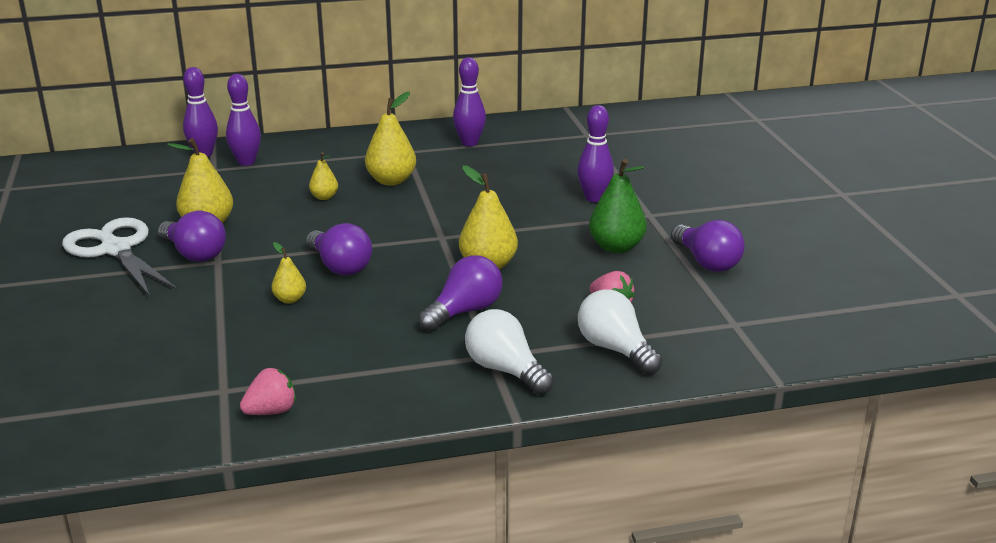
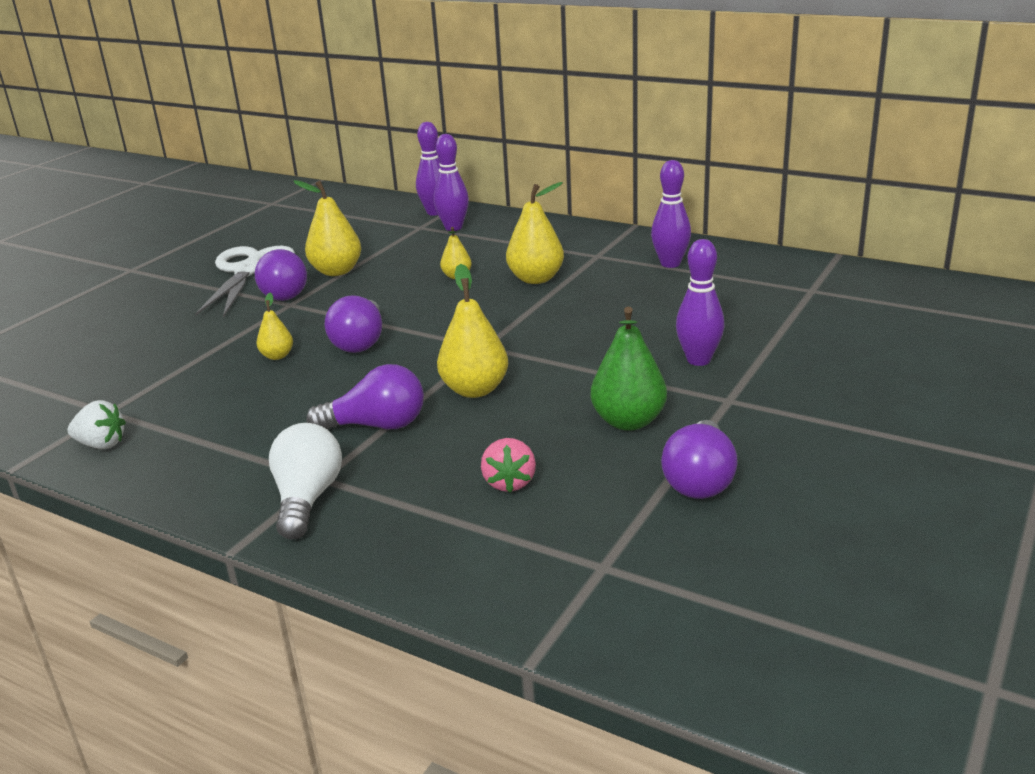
camera: 45 degrees right, 0 degrees up
pink strawberry [240,368,296,415] -> white strawberry [68,400,126,449]
white light bulb [578,289,663,374] -> none

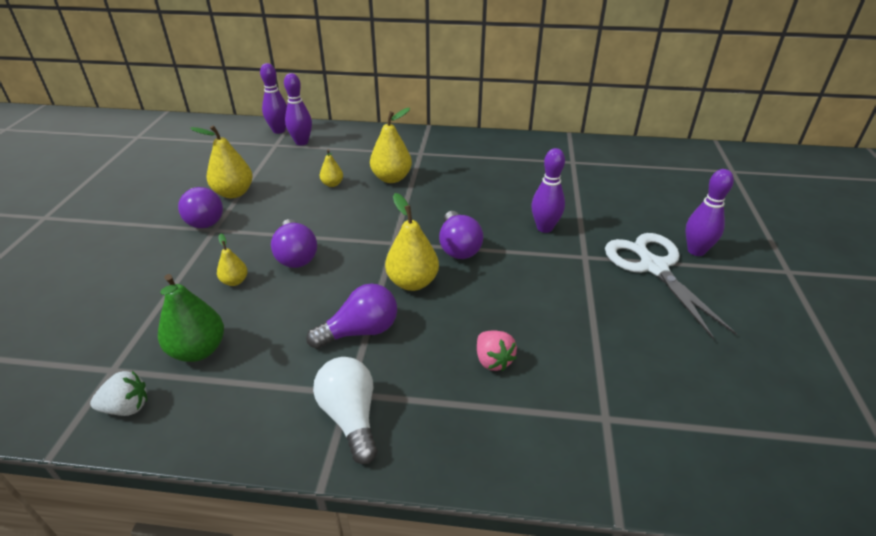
camera: 25 degrees left, 10 degrees up
white scissors [195,246,295,318] -> white scissors moved to [605,233,737,340]
green pear [591,307,667,431] -> green pear moved to [158,274,224,362]
purple bowling pin [651,160,691,268] -> purple bowling pin moved to [685,169,734,256]
purple light bulb [661,420,738,499] -> purple light bulb moved to [439,211,484,259]

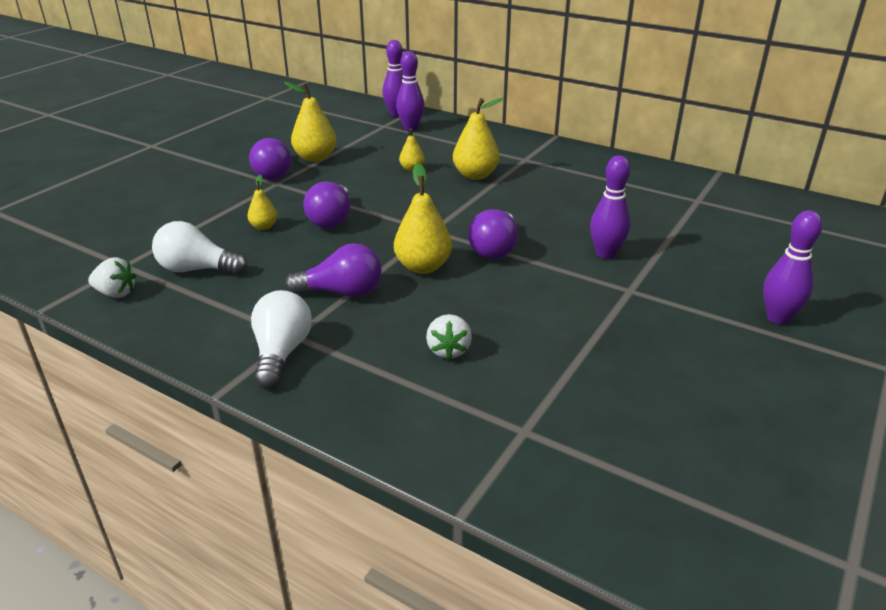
camera: 25 degrees right, 5 degrees down
green pear [158,274,224,362] -> white light bulb [152,221,247,274]
pink strawberry [477,330,517,371] -> white strawberry [426,314,472,359]
white scissors [605,233,737,340] -> none

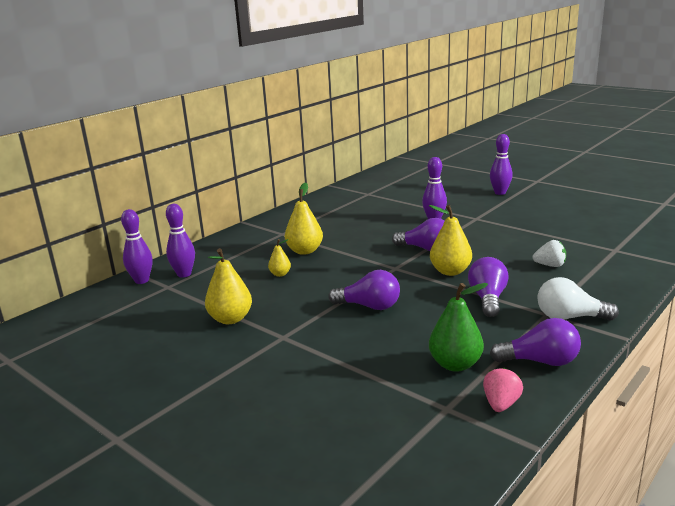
camera: 80 degrees left, 10 degrees down
white strawberry [88,257,137,298] -> pink strawberry [483,367,523,412]
white light bulb [152,221,247,274] -> green pear [429,283,488,372]
yellow pear [247,175,277,230] -> none
purple light bulb [249,138,292,180] -> purple light bulb moved to [490,318,581,366]

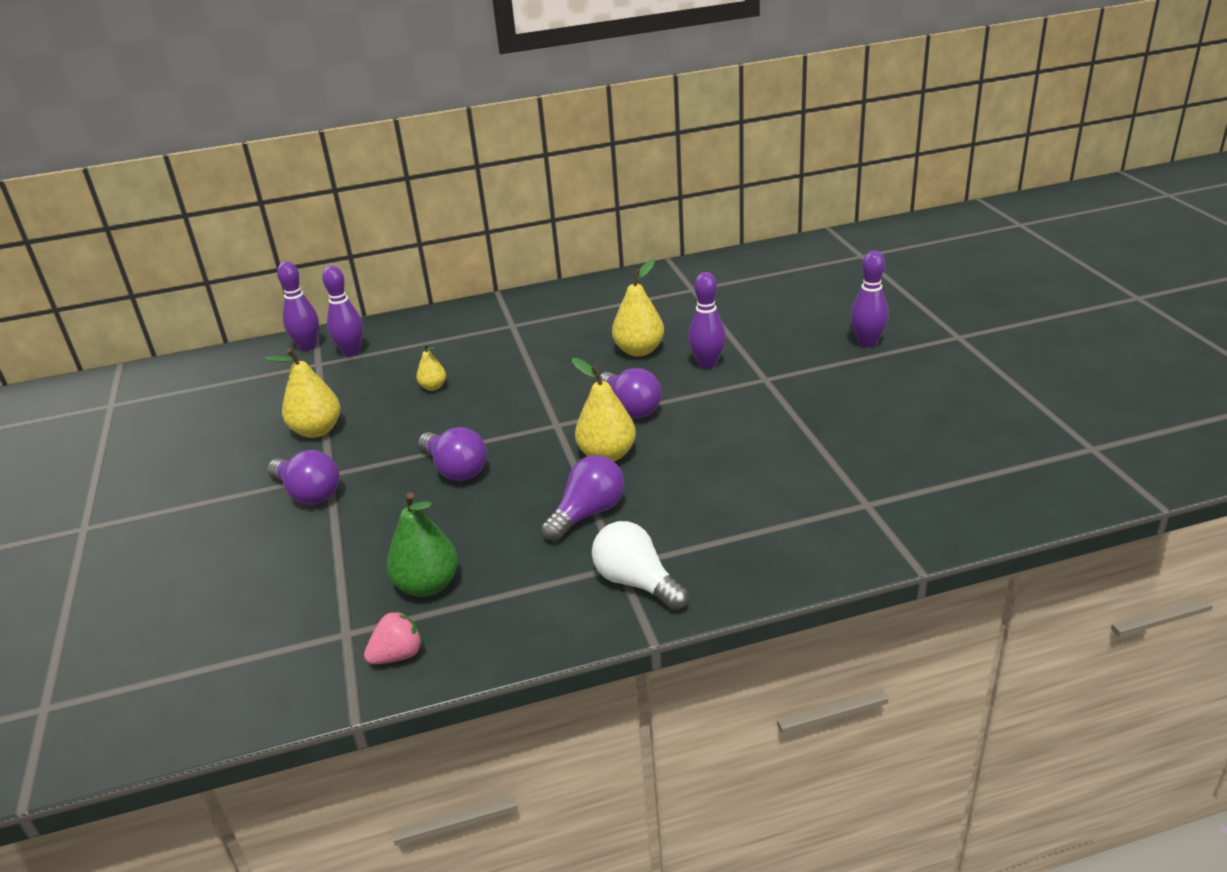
camera: 35 degrees right, 10 degrees up
yellow pear [285,182,323,255] -> yellow pear moved to [612,259,664,356]
purple light bulb [490,318,581,366] -> purple light bulb moved to [267,450,340,505]
white strawberry [533,240,566,267] -> none

